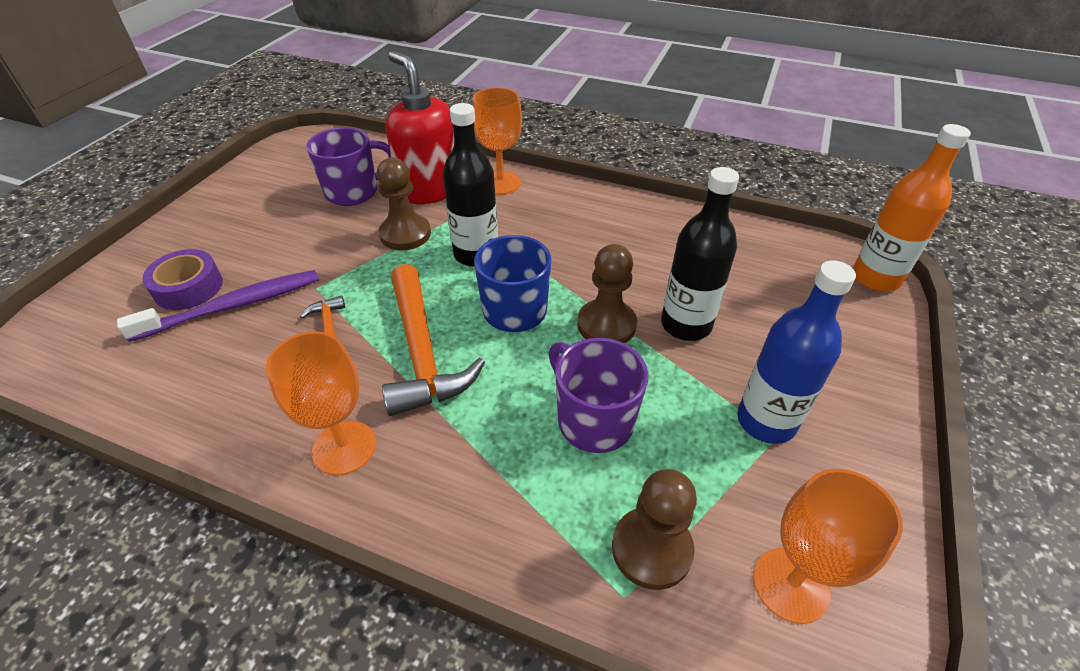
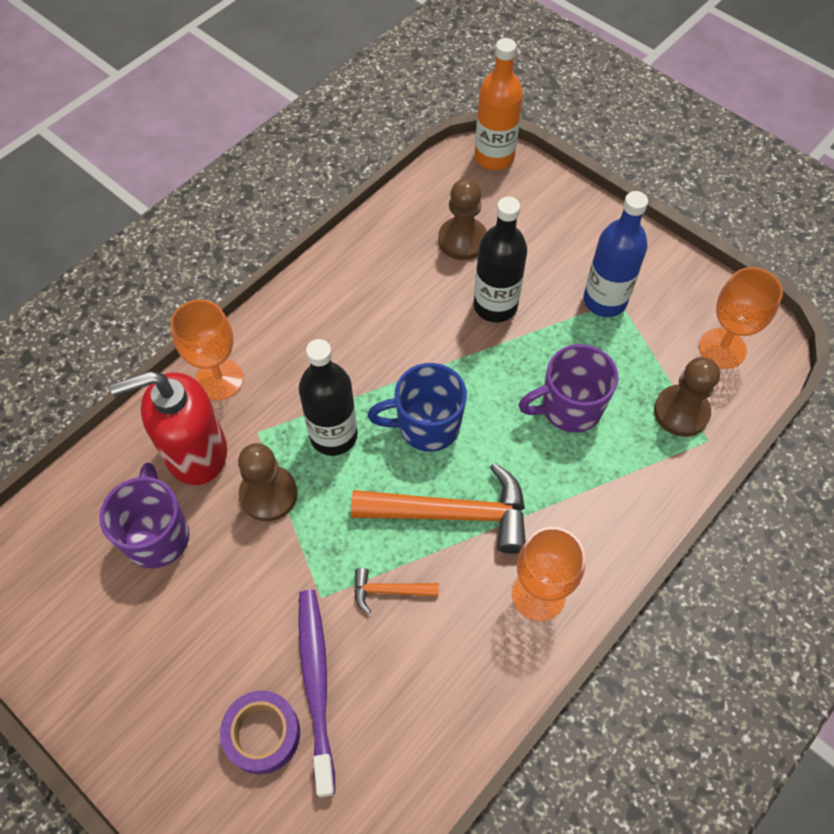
camera: 70 degrees left, 15 degrees up
brown pawn [577,244,637,343] -> brown pawn moved to [438,179,487,260]

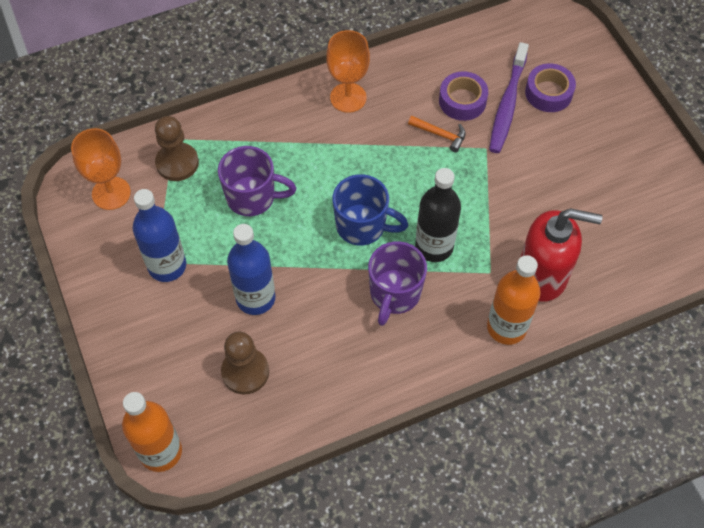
camera: 155 degrees left, 0 degrees up
purple mug [100,463,189,568] -> purple mug moved to [368,241,427,326]
orange goblet [170,299,243,400] -> orange bottle [487,255,541,345]
brown pawn [238,443,298,521] -> none
orange hammer [351,463,526,554] -> none
black bottle [474,197,527,322] -> blue bottle [227,224,275,315]
none -> purple tape [439,71,488,121]

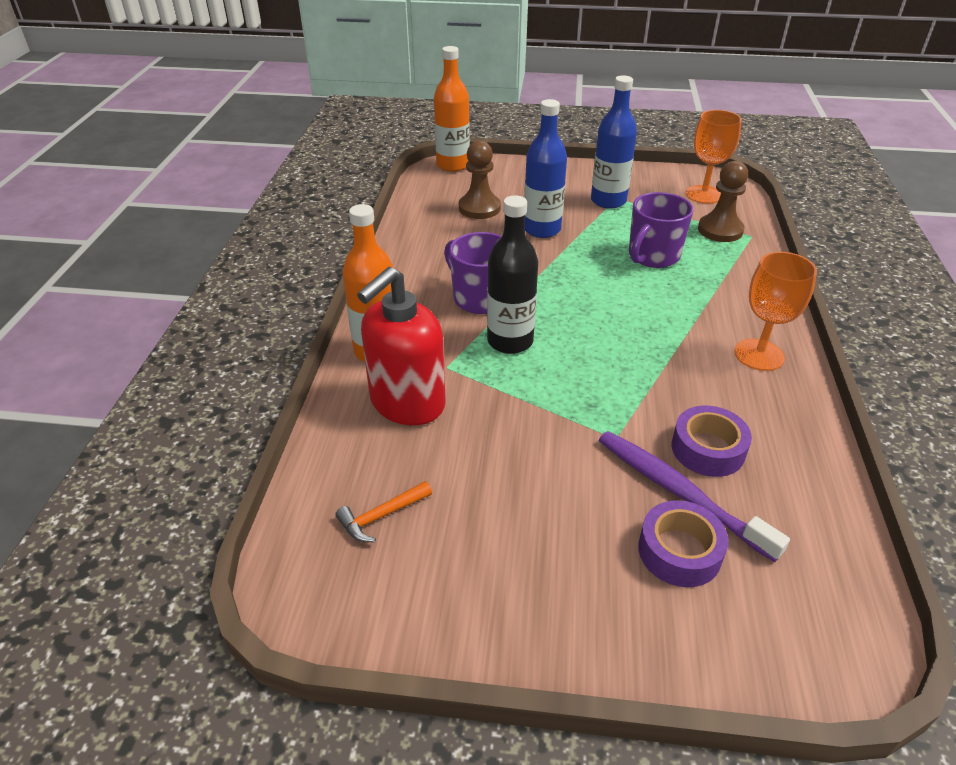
camera: 120 degrees right, 20 degrees down
blue mug [333,174,408,246] -> none
orange hammer [408,116,465,152] -> orange hammer moved to [335,481,432,542]

